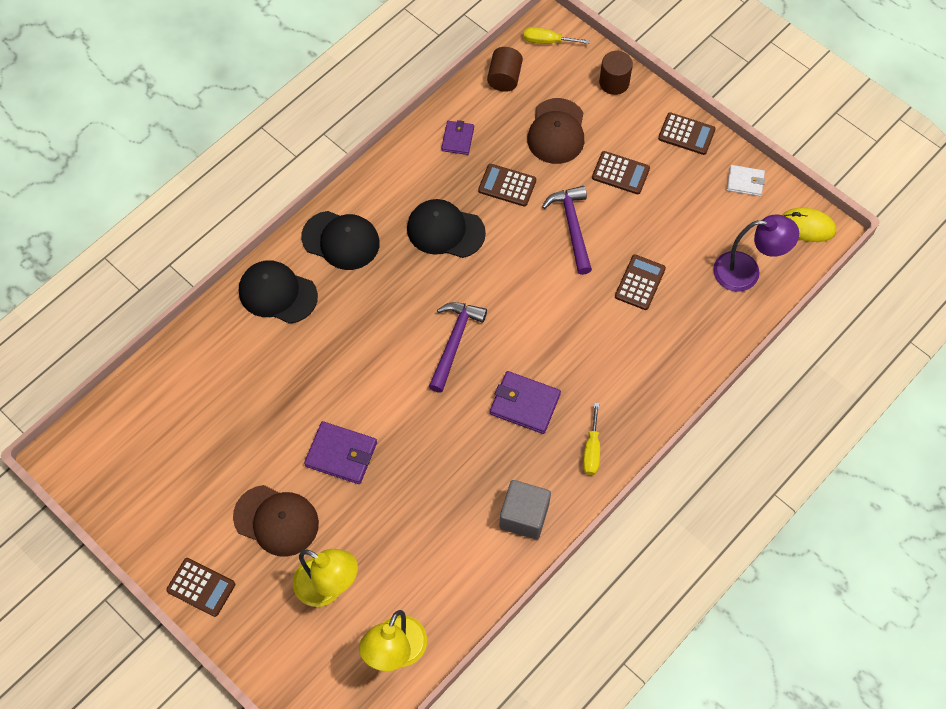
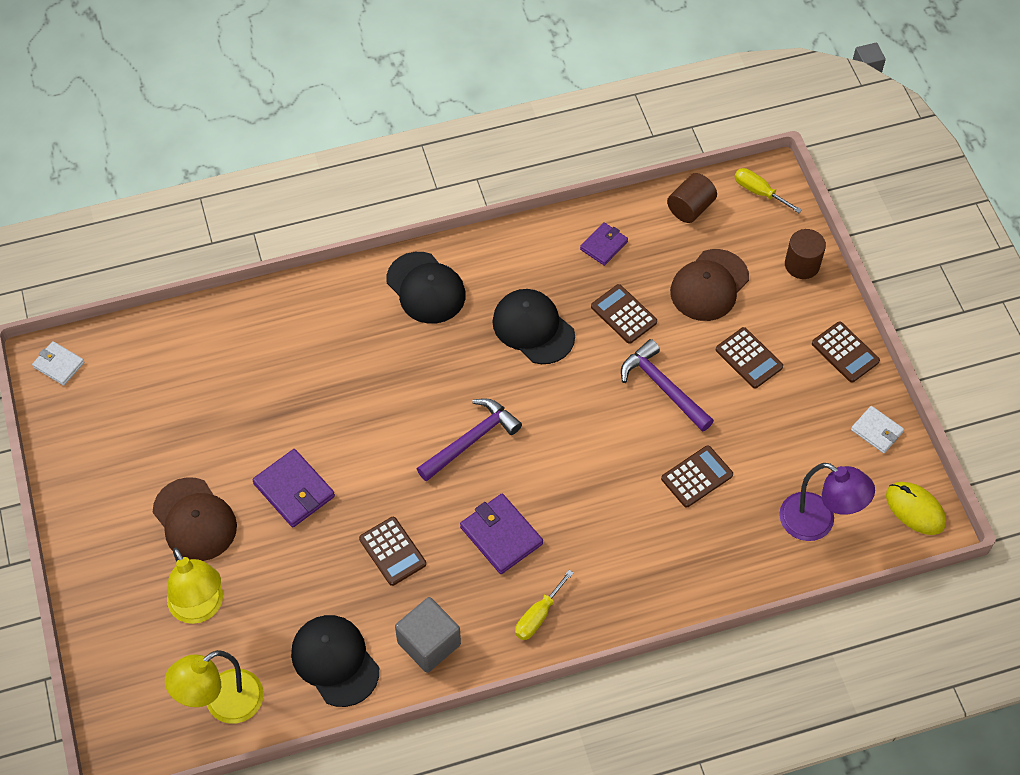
camera: 30 degrees right, 5 degrees down
brown calculator [166,558,235,617] -> brown calculator moved to [359,517,426,586]
black cap [239,260,318,324] -> black cap moved to [291,615,379,707]
purple hammer [542,186,592,275] -> purple hammer turned 60 degrees counterclockwise [621,339,714,432]
none -> white wallet [32,341,84,386]

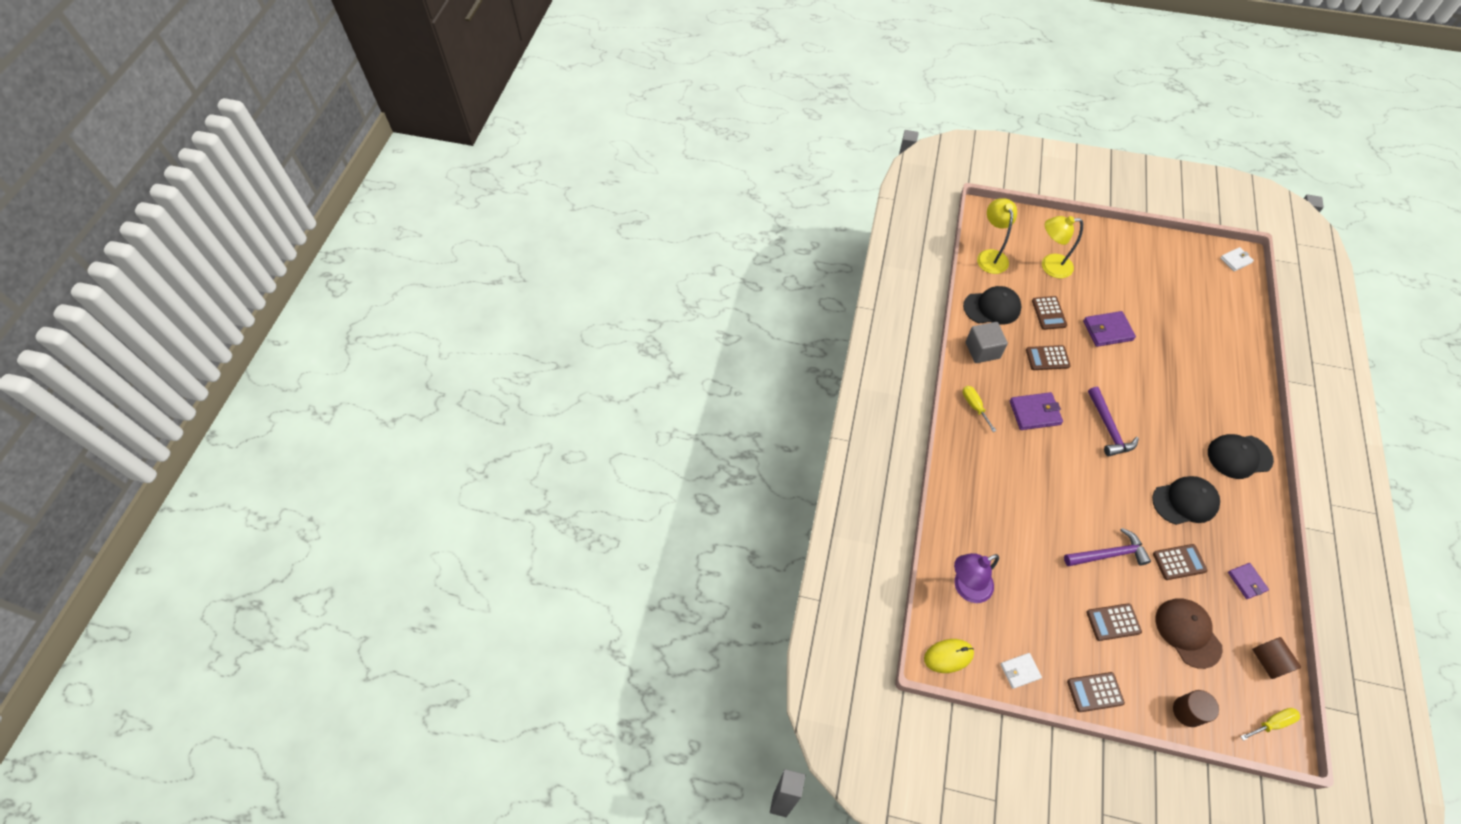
camera: 120 degrees right, 0 degrees up
brown cap [153,477,237,561] -> none
brown calculator [661,445,733,507] -> brown calculator moved to [1032,296,1067,330]

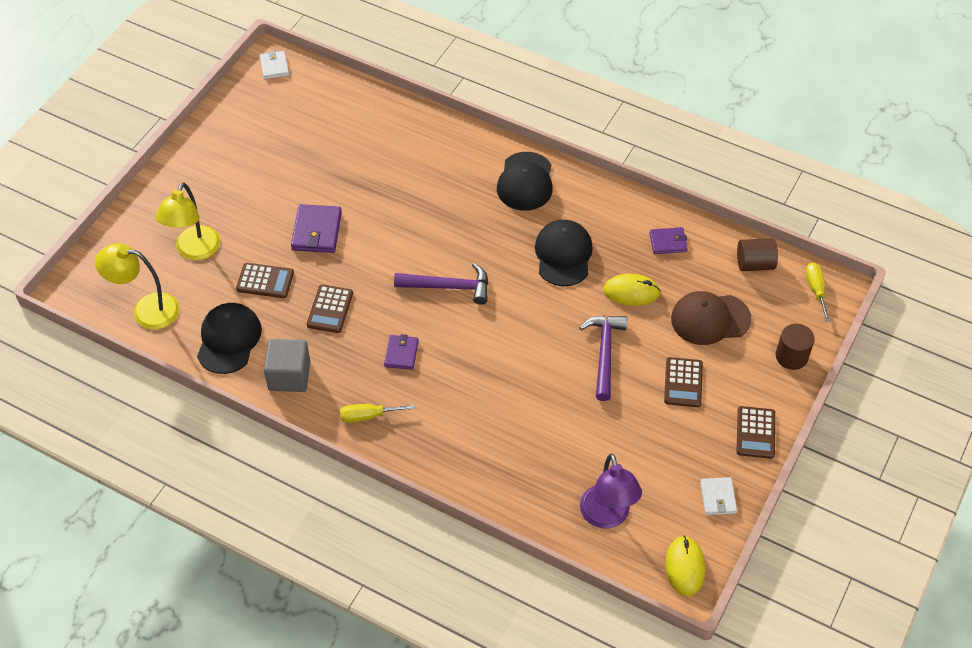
camera: 75 degrees left, 5 degrees down
purple wallet [1010,392,1063,430] -> purple wallet [384,334,419,370], size x0.64
brown calculator [1153,544,1207,580] -> yellow mouse [603,274,661,306]

